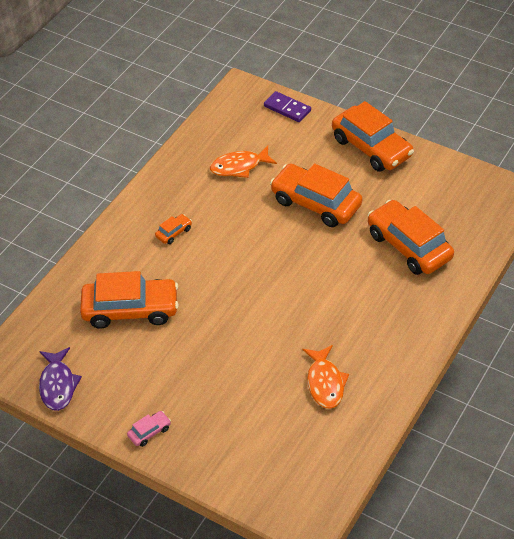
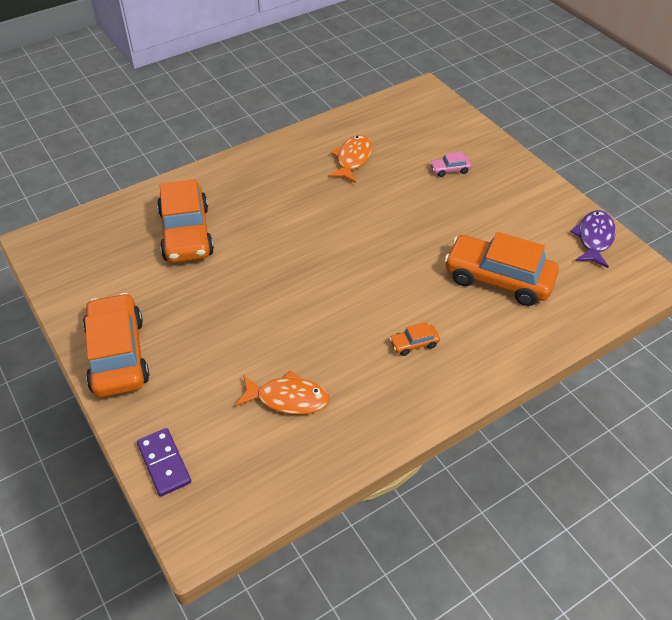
camera: 155 degrees left, 0 degrees up
pink car [127,411,171,447] -> pink car moved to [430,151,471,177]
orange car [270,164,362,227] -> none

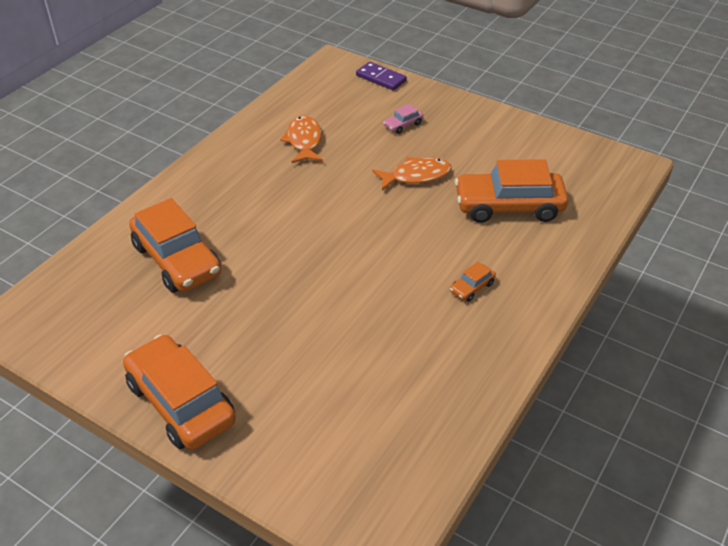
camera: 25 degrees left, 5 degrees down
purple domino [137,428,191,497] -> purple domino moved to [356,62,407,90]
orange fish [235,370,330,415] -> orange fish moved to [372,157,452,191]
purple fish [570,210,616,268] -> none

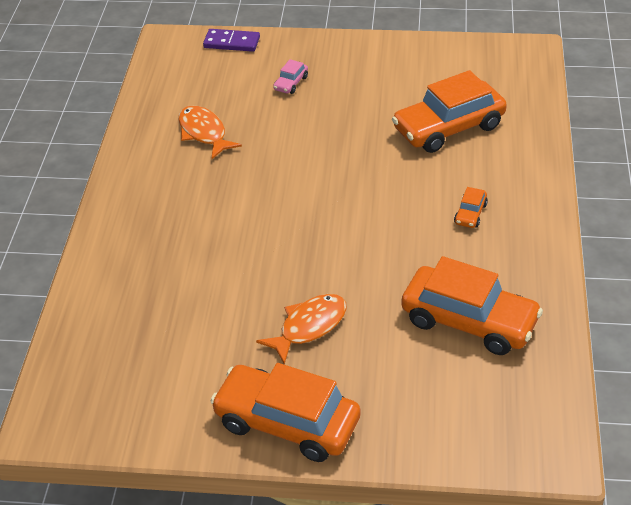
camera: 25 degrees left, 0 degrees up
orange car [129,198,221,293] -> orange car moved to [401,256,543,355]
orange fish [372,157,452,191] -> orange fish moved to [256,294,347,364]

